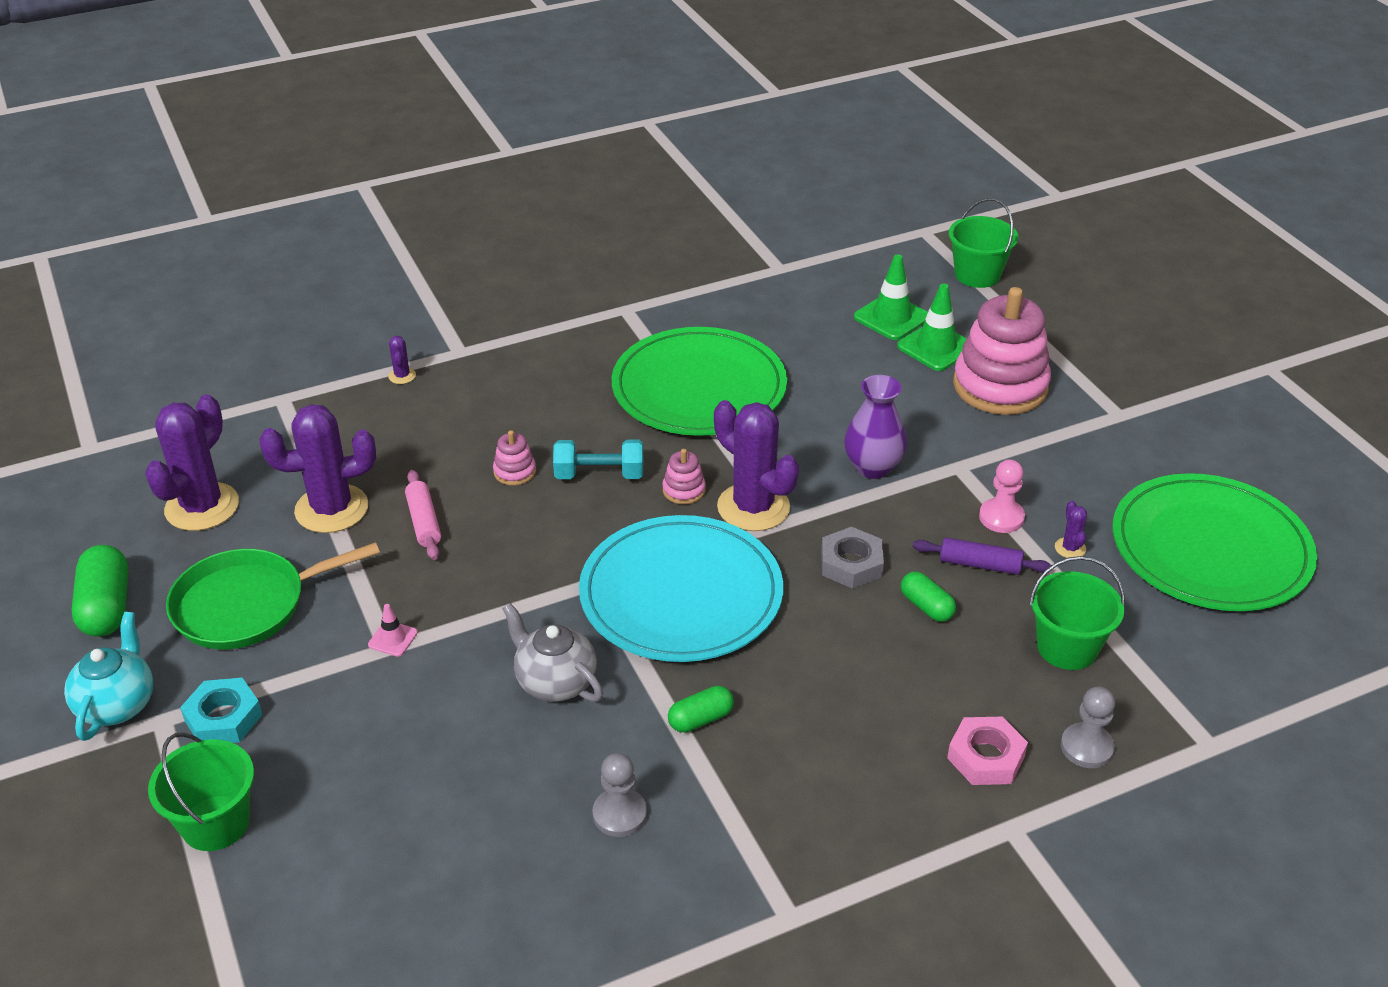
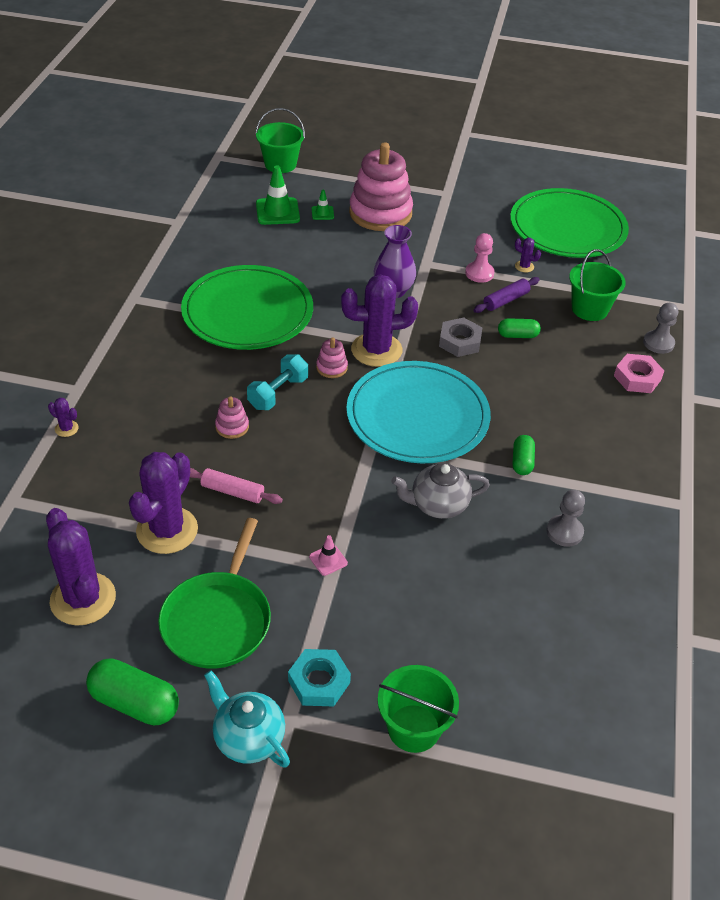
camera: 55 degrees left, 5 degrees up
green traffic cone [897,284,967,371] -> green traffic cone [312,190,334,220], size x0.52

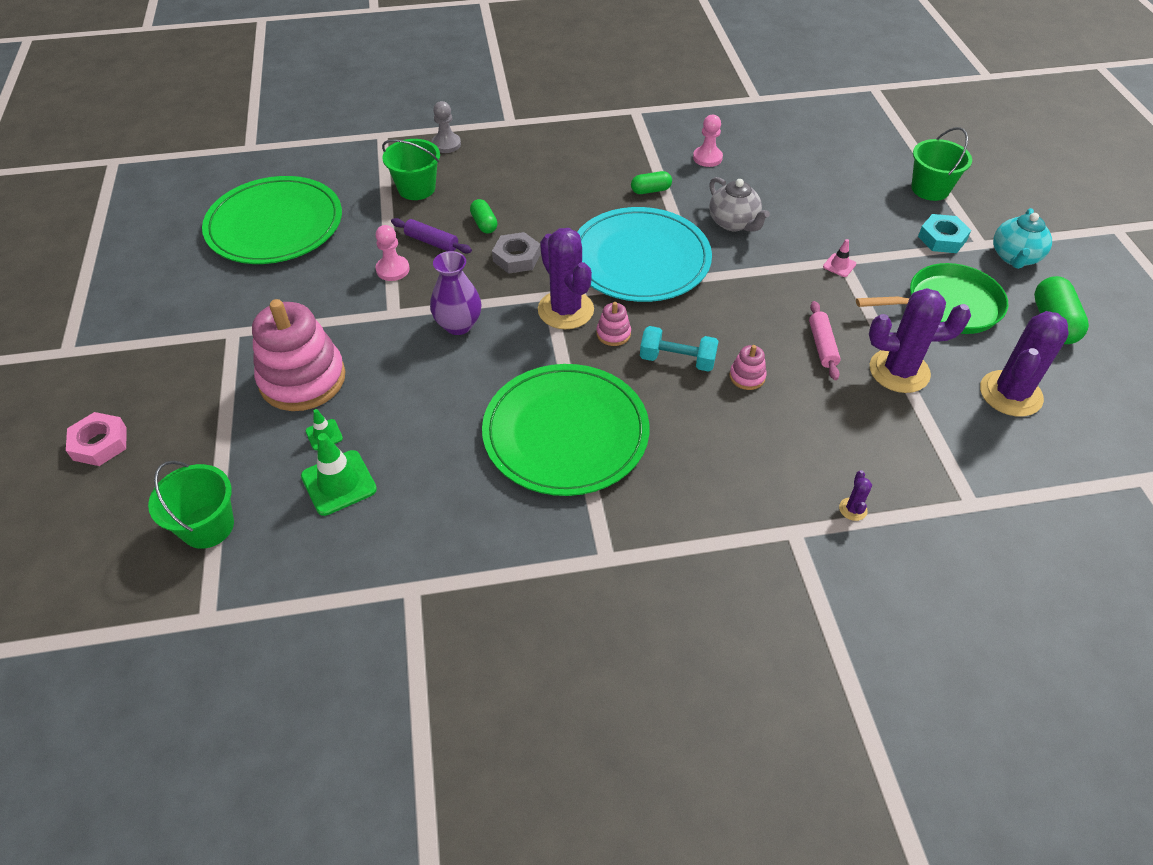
camera: 110 degrees left, 5 degrees up
purple cactus [515,238,541,273] -> none
grey pawn [546,490,585,547] -> pink pawn [693,115,723,167]
pink nut [614,354,664,393] -> pink nut moved to [66,412,127,466]

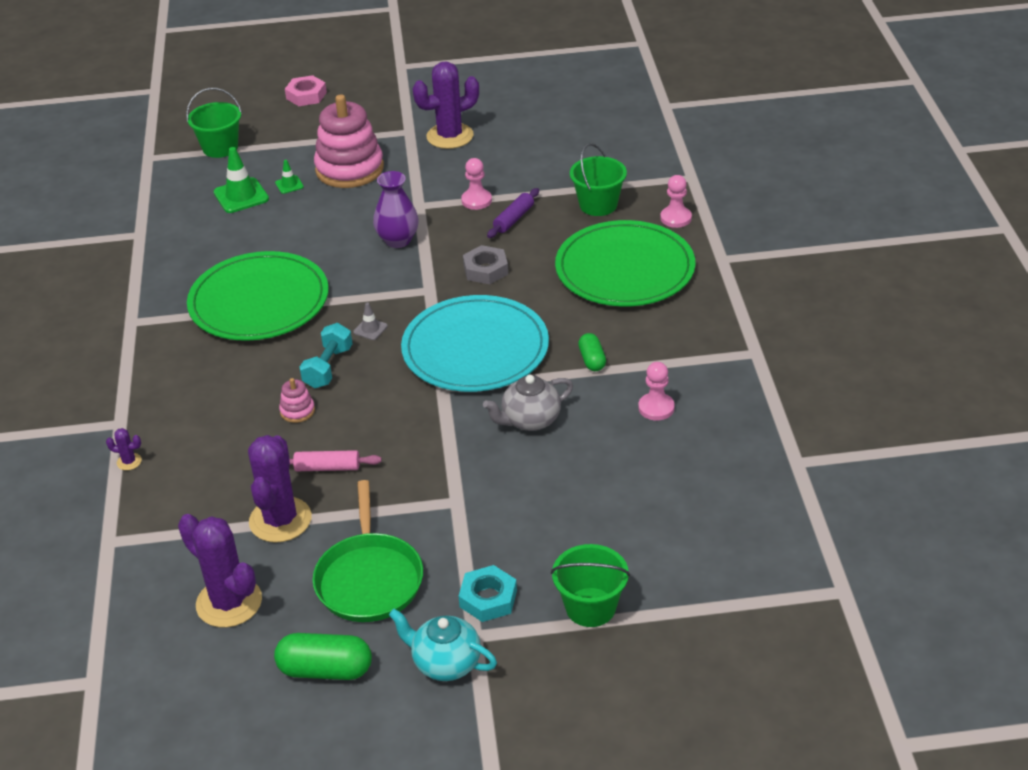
camera: 95 degrees right, 10 degrees down
green plate [202,176,342,264] -> green plate moved to [555,220,696,306]
grey pawn [432,101,461,153] -> pink pawn [660,175,692,228]
green capsule [470,199,498,234] -> none
purple cactus [538,228,594,329] -> purple cactus moved to [413,62,479,149]
pink stacking toy [596,302,631,346] -> grey traffic cone [353,303,388,340]
pink traffic cone [823,239,856,277] -> none

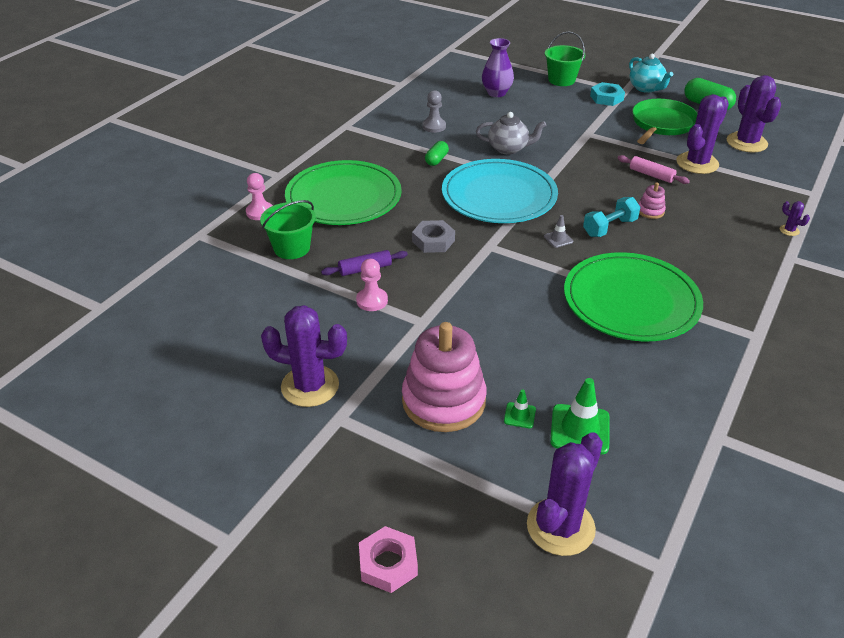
camera: 145 degrees left, 0 degrees up
green bucket [186,88,242,158] -> purple cactus [527,432,603,556]
purple vase [373,171,419,248] -> purple vase moved to [482,38,514,97]
pink pawn [638,362,675,421] -> grey pawn [422,90,446,133]

